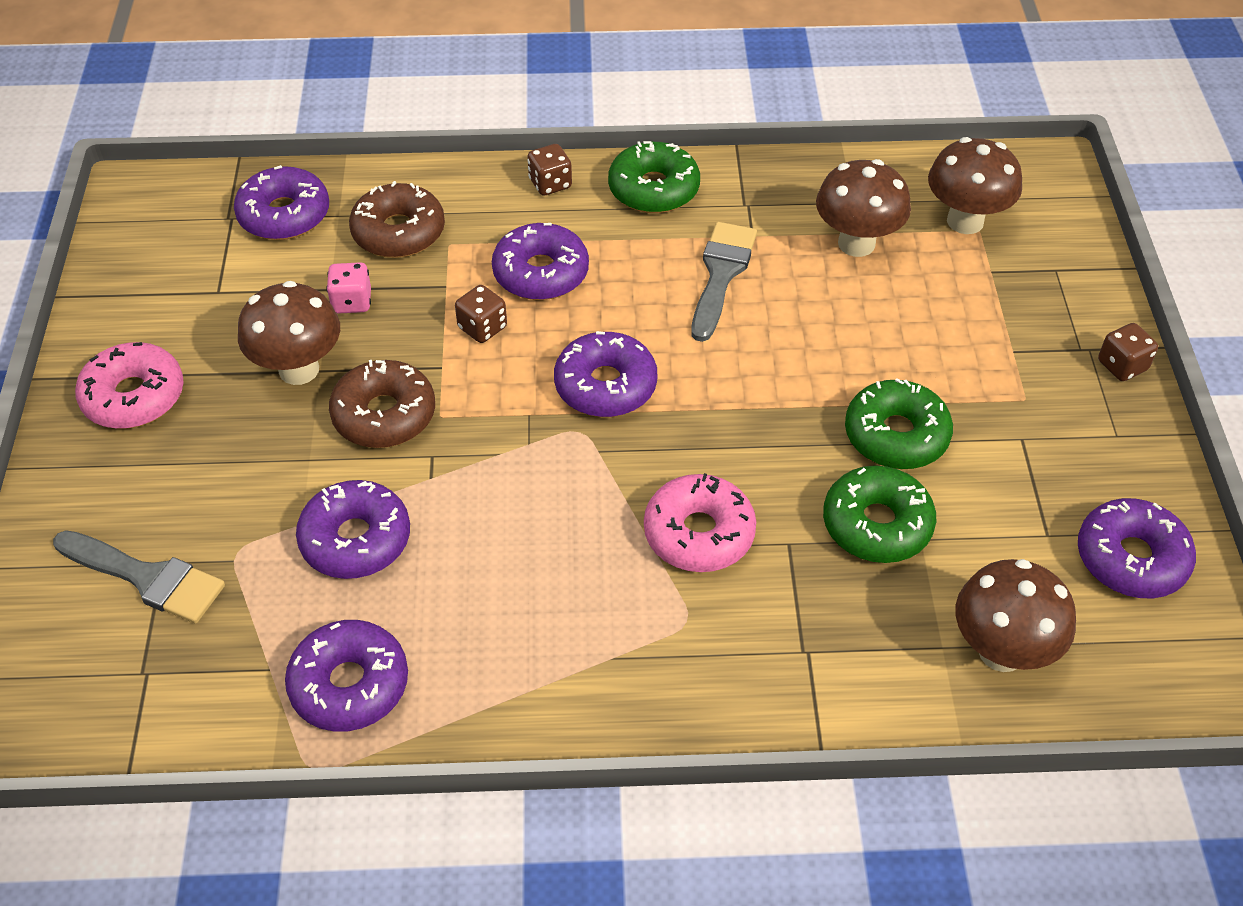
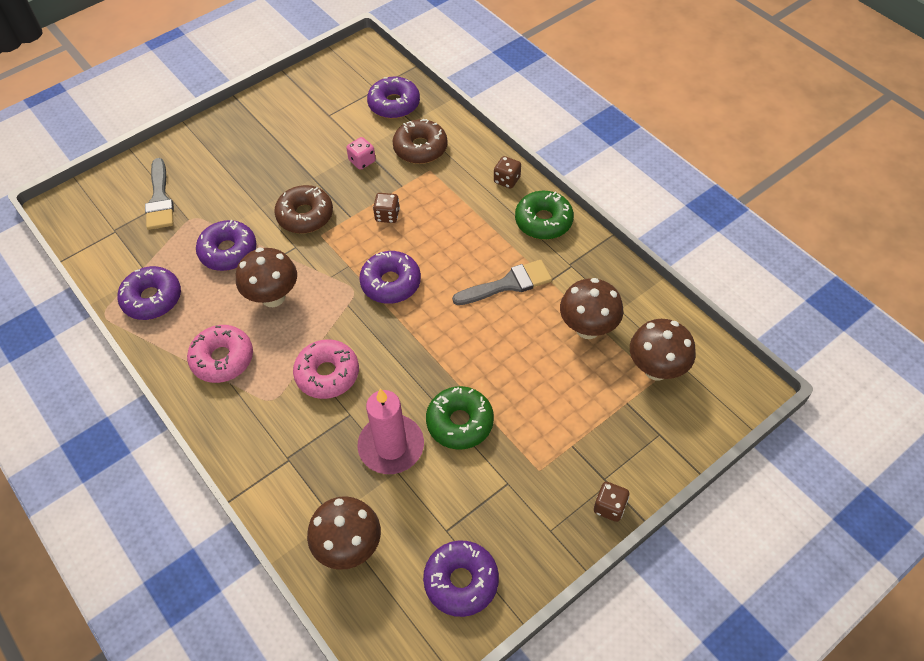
camera: 55 degrees right, 5 degrees up
pink donut [75,342,184,429] -> pink donut moved to [187,325,253,383]
brown mushroom [238,281,340,385] -> brown mushroom moved to [236,248,297,307]
purple donut [492,223,589,300] -> none
green donut [823,465,936,563] -> pink candle [357,389,424,474]

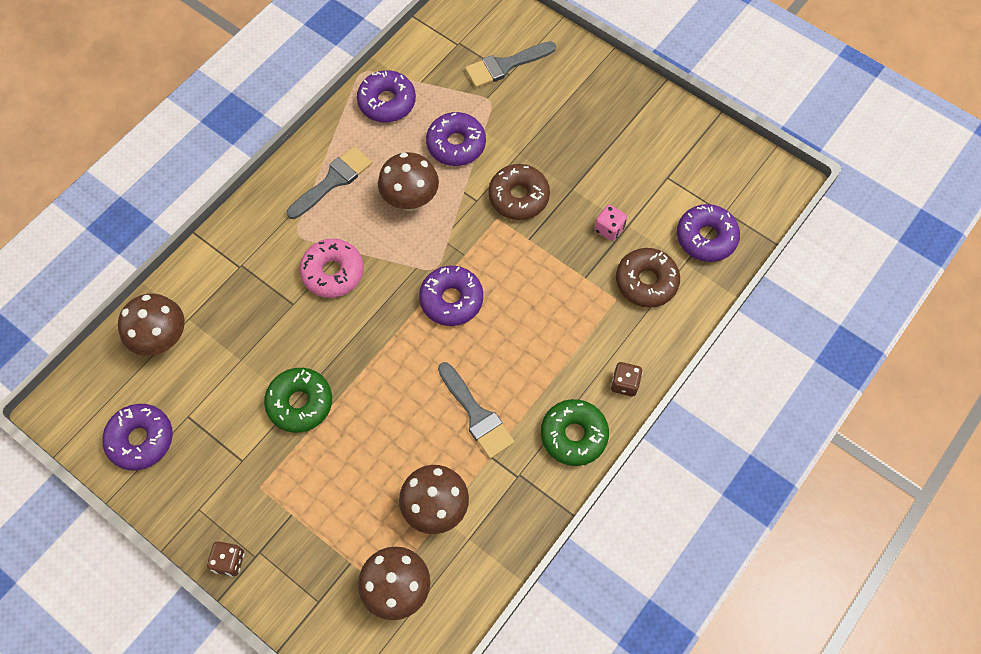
camera: 75 degrees right, 10 degrees up
pink donut [187,325,253,383] -> grey brush [287,146,372,219]
pink candle [357,389,424,474] -> none
brown dice [373,193,400,223] -> none

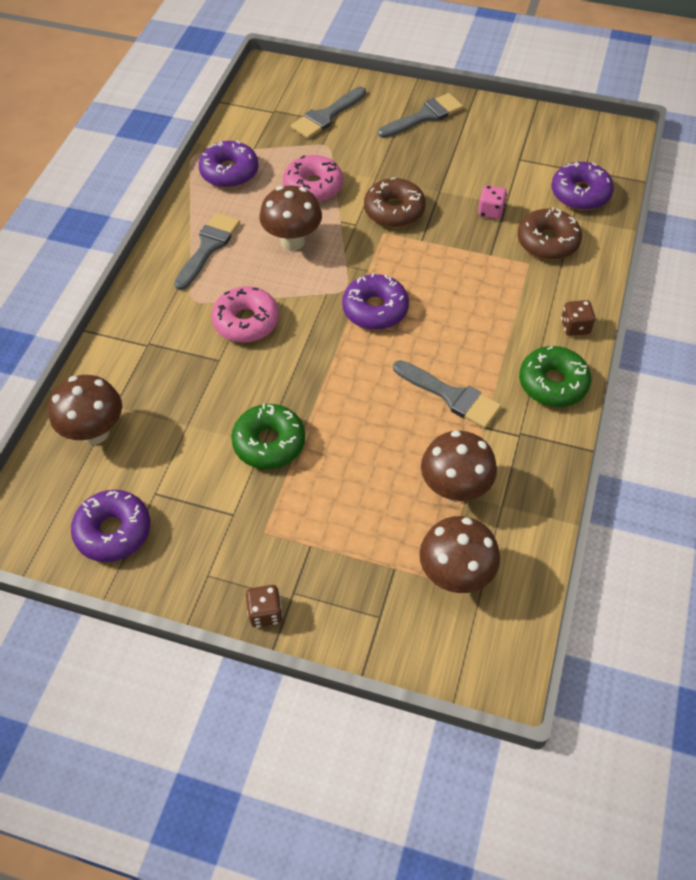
camera: 20 degrees left, 10 degrees down
purple donut [426,112,486,166] -> pink donut [283,155,343,202]
none -> grey brush [378,93,463,138]

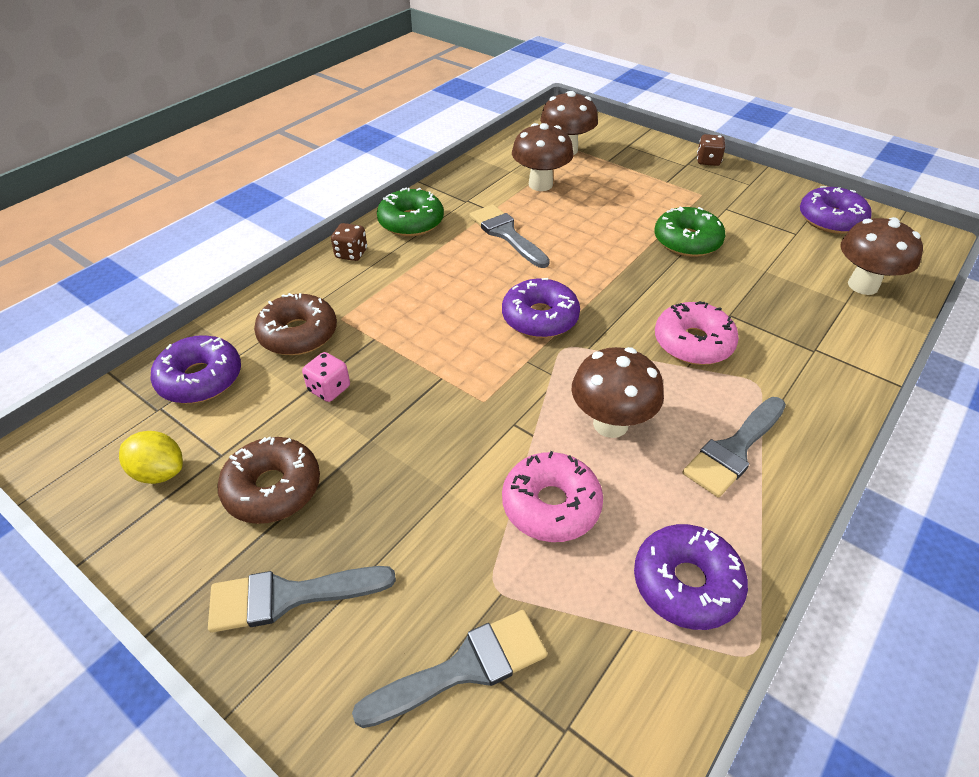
camera: 160 degrees left, 10 degrees down
brown donut [364,177,426,227] -> brown donut moved to [217,437,320,524]
none -> yellow lemon [119,431,183,484]

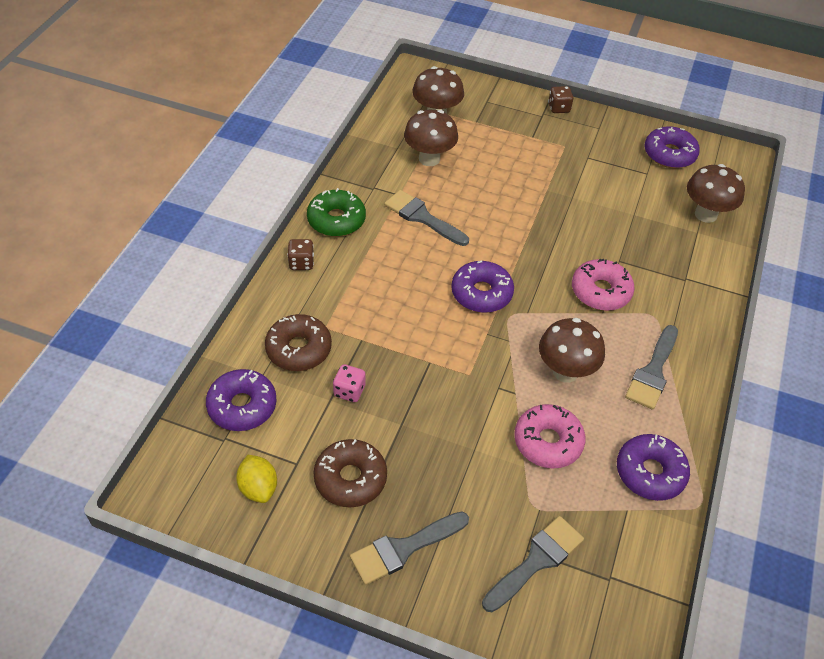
camera: 20 degrees left, 5 degrees up
yellow lemon [119,431,183,484] -> yellow lemon turned 60 degrees clockwise [236,455,277,503]
green donut [654,206,725,257] -> none

